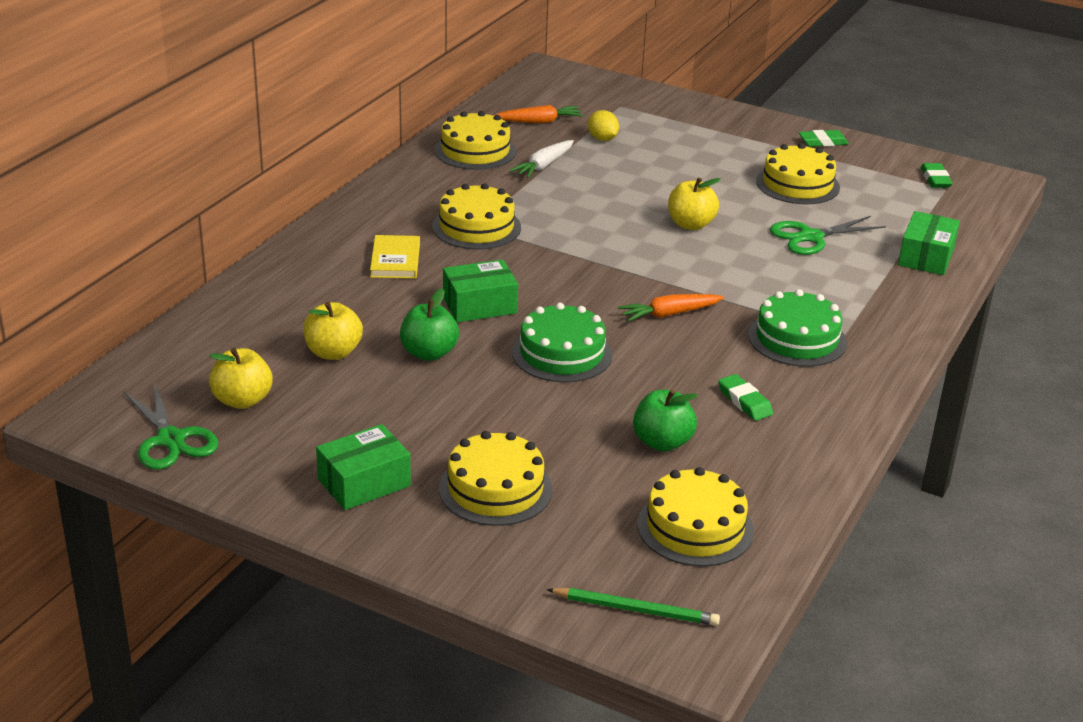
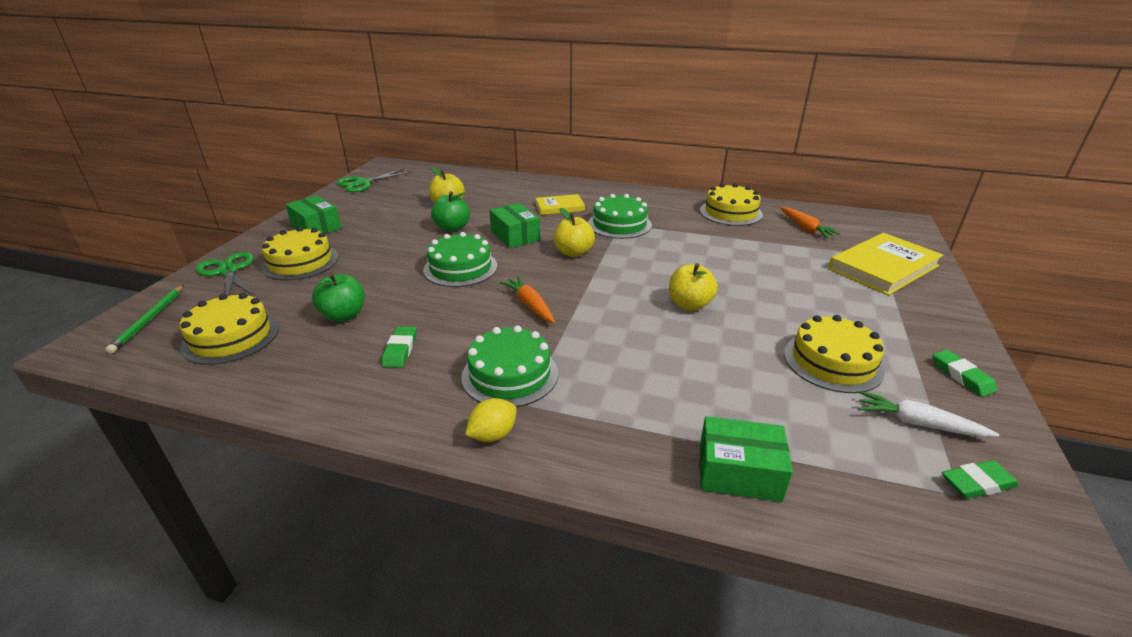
camera: 80 degrees right, 0 degrees up
yellow apple [209,348,272,409] -> yellow apple moved to [554,208,595,257]
yellow cake [432,183,521,249] -> green cake [588,194,652,239]
white carrot [509,140,574,178] -> white carrot moved to [859,391,999,437]
yellow lemon [588,110,619,141] -> yellow lemon moved to [465,398,516,442]
green eraser [718,374,773,421] -> green eraser turned 45 degrees counterclockwise [382,326,417,368]
green scissors [770,216,886,255] -> green scissors moved to [195,252,254,296]
none -> yellow book [828,233,944,295]

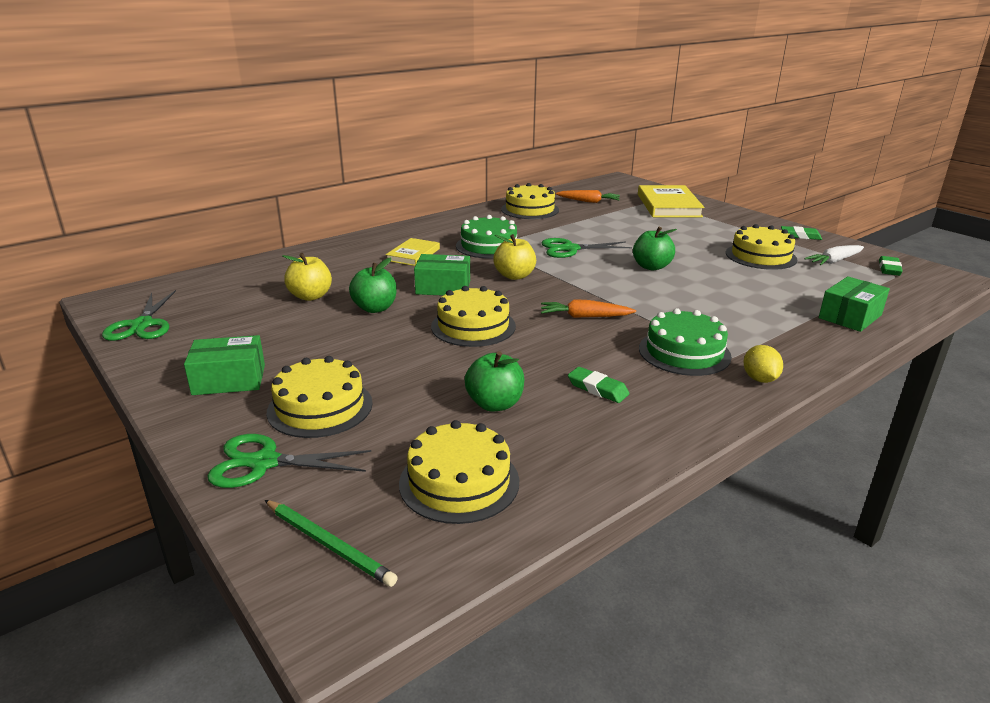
camera: 55 degrees left, 5 degrees down
green cake [423,232,497,287] -> yellow cake [431,286,516,347]
yellow apple [669,263,718,311] -> green apple [633,227,677,270]
none -> green scissors [541,238,632,258]

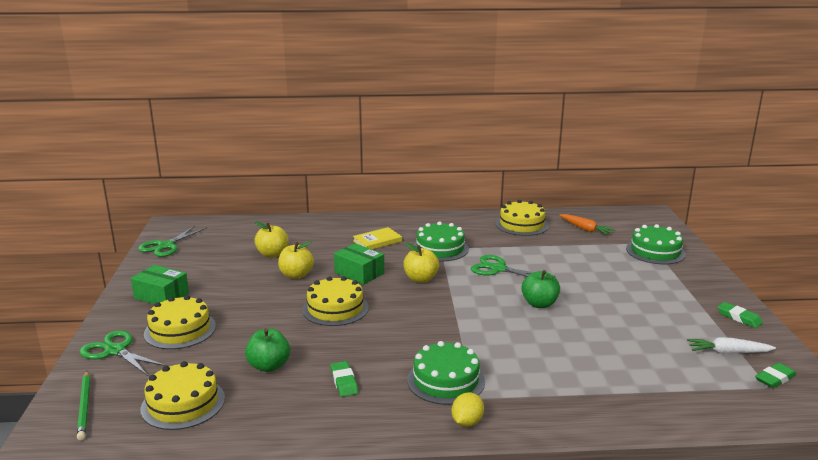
camera: 35 degrees right, 5 degrees down
green apple [349,257,397,313] -> yellow apple [278,241,314,279]
orange carrot [541,299,636,318] -> none
yellow book [638,185,704,217] -> green cake [626,224,686,264]
yellow cake [726,224,797,270] -> none
green box [819,276,890,332] -> none

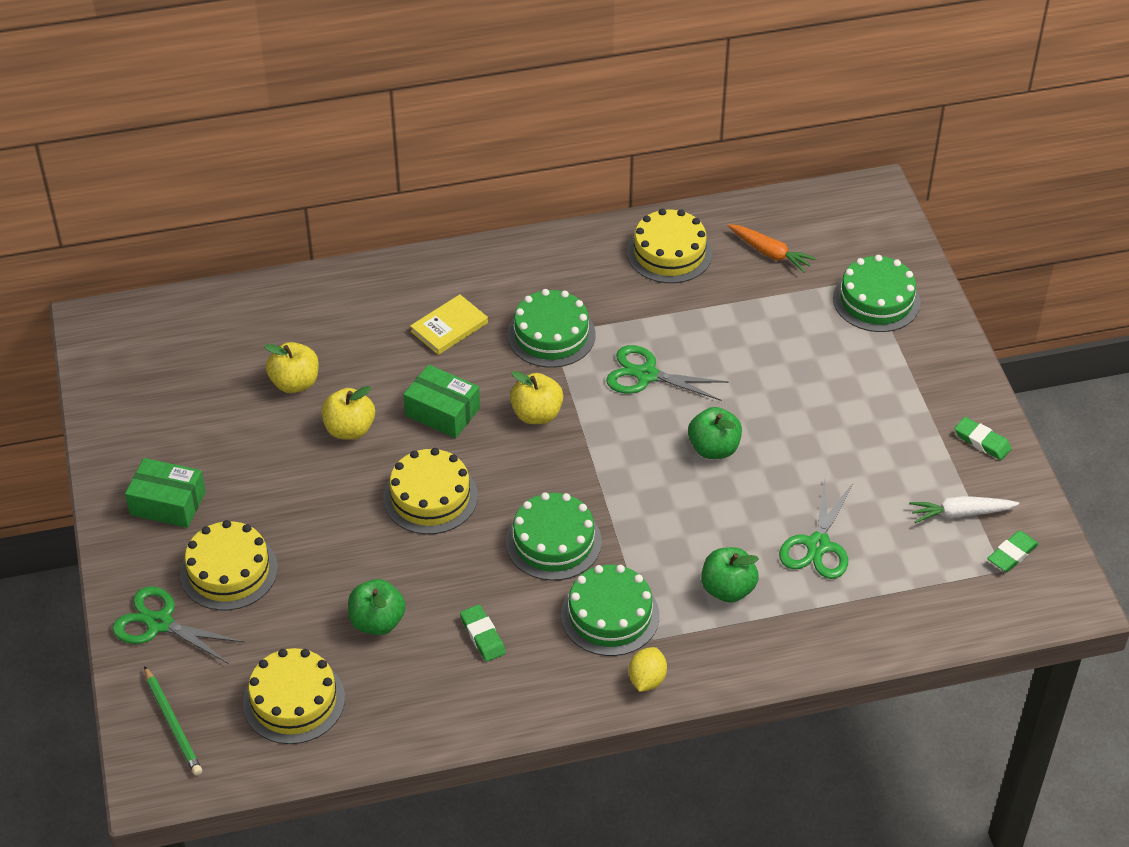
camera: 10 degrees left, 25 degrees up
green scissors [138,226,207,257] -> green scissors moved to [779,480,853,579]
none -> green cake [506,492,602,581]
none -> green apple [701,547,759,603]

